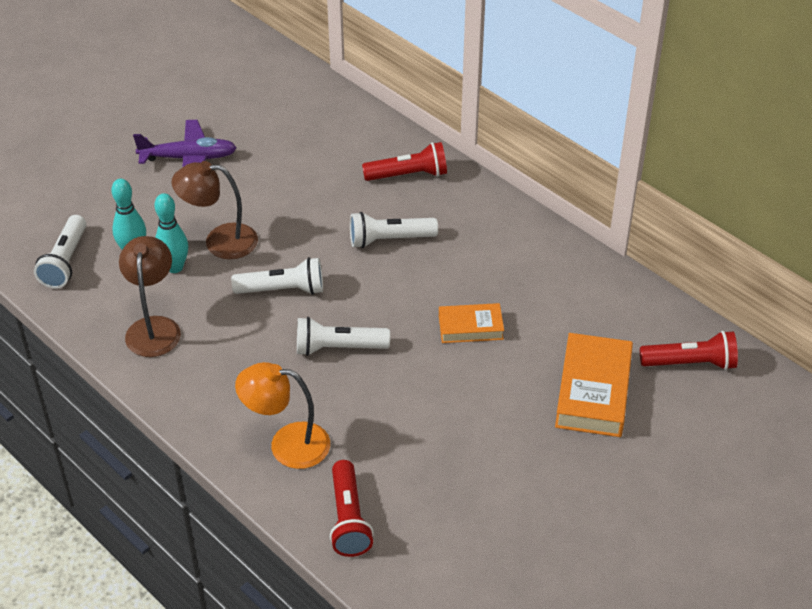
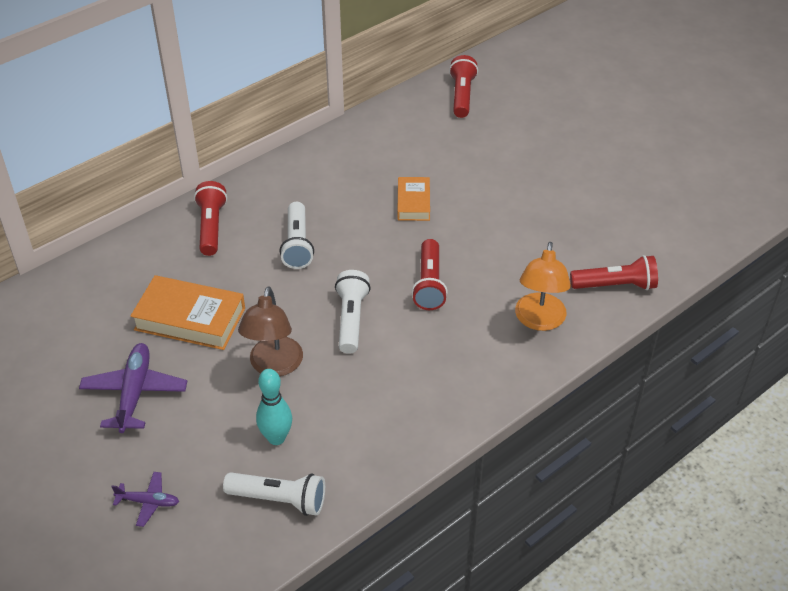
camera: 85 degrees left, 0 degrees up
brown lamp [119,236,181,357] -> none
turquoise bowling pin [154,193,188,273] -> none
white flashlight [297,317,390,356] -> red flashlight [412,239,448,310]
orange book [555,333,633,437] -> orange book moved to [131,275,245,350]
none -> purple plane [111,472,179,527]

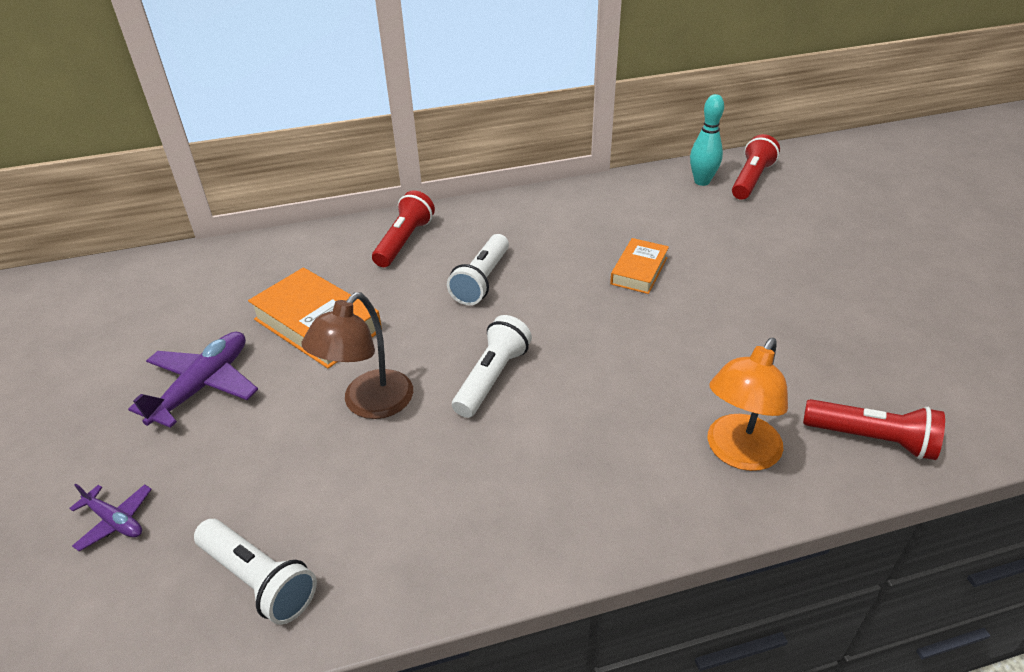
camera: 25 degrees right, 5 degrees down
turquoise bowling pin [256,369,292,445] -> turquoise bowling pin moved to [690,94,724,186]
red flashlight [412,239,448,310] -> none

